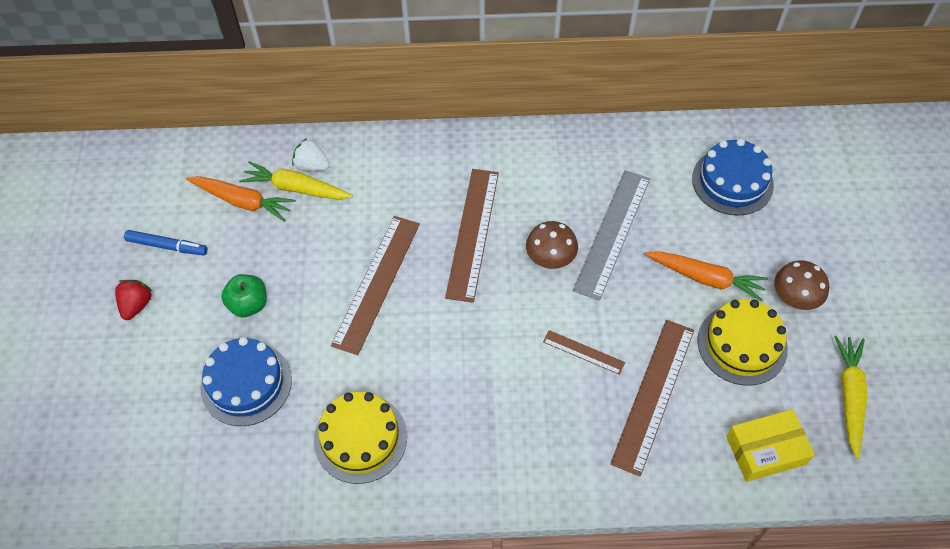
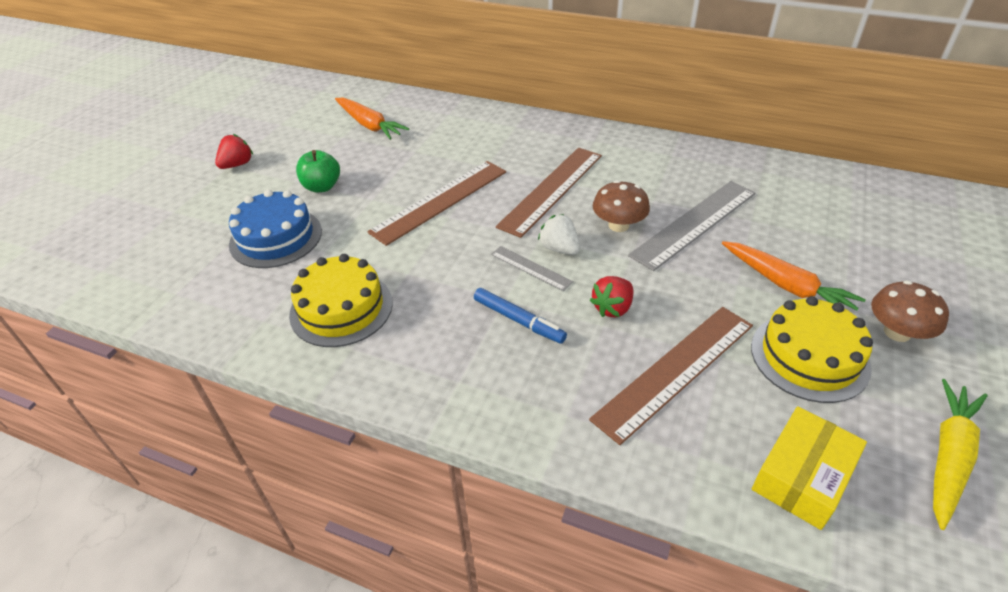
camera: 25 degrees right, 15 degrees down
blue marker [124,230,208,255] -> blue marker moved to [474,288,567,344]
yellow carrot [239,161,353,199] -> none
white strawberry [292,138,330,171] -> white strawberry moved to [538,214,580,255]
brown ruler [543,330,625,375] -> red strawberry [590,276,633,317]
blue cake [692,139,774,216] -> none
yellow box [726,409,815,482] -> yellow box turned 60 degrees counterclockwise [752,406,867,530]
none -> grey ruler [491,246,573,291]

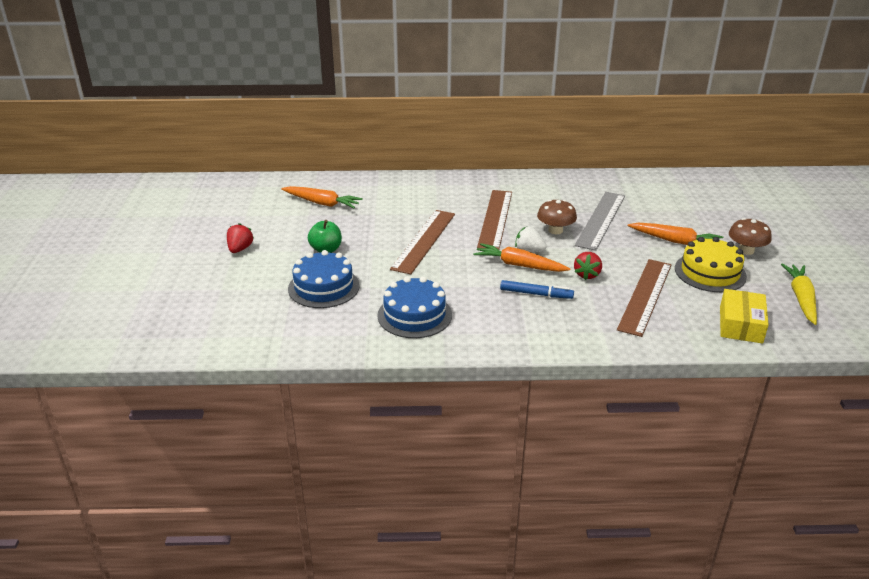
camera: 25 degrees left, 10 degrees down
yellow cake [289,254,393,347] -> blue cake [377,277,452,338]
grey ruler [491,246,573,291] -> orange carrot [473,243,571,272]

